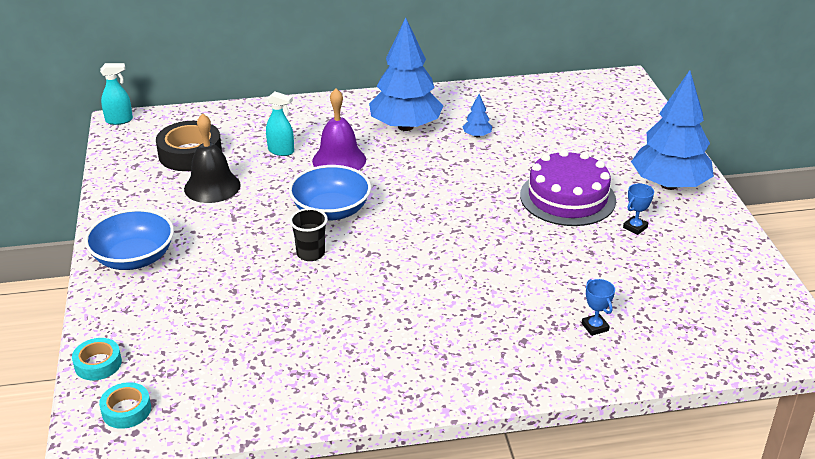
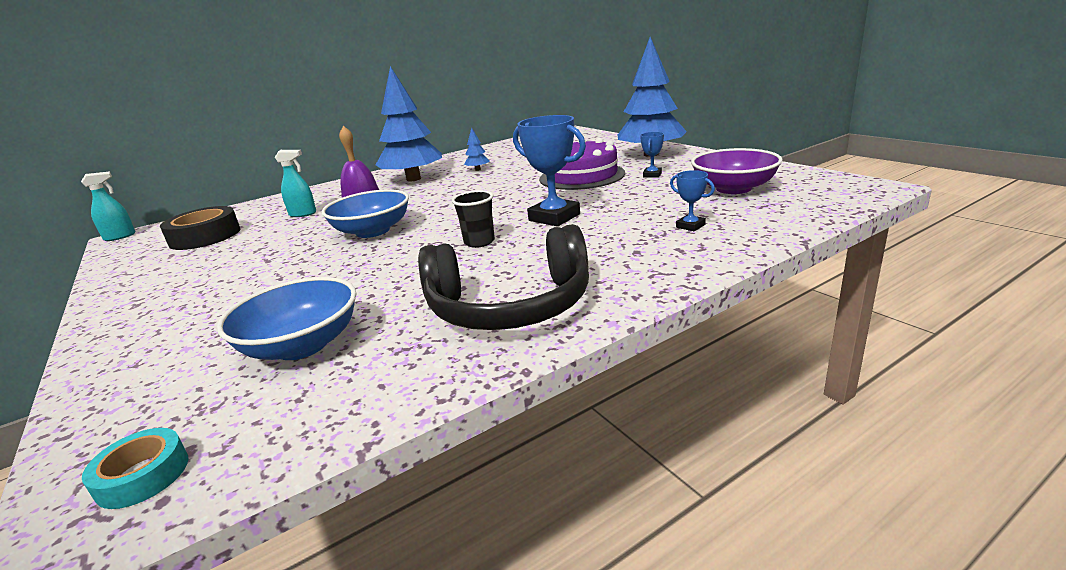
camera: 20 degrees left, 10 degrees down
turquoise tape [72,338,122,380] -> none
blue bowl [85,209,174,270] -> blue bowl moved to [217,277,356,360]
black bell [184,113,241,203] -> none
black cup [289,208,328,261] -> black cup moved to [452,190,495,248]
none -> black headphones [418,224,589,330]
none -> blue trophy [513,115,586,226]
none -> purple bowl [691,148,783,194]

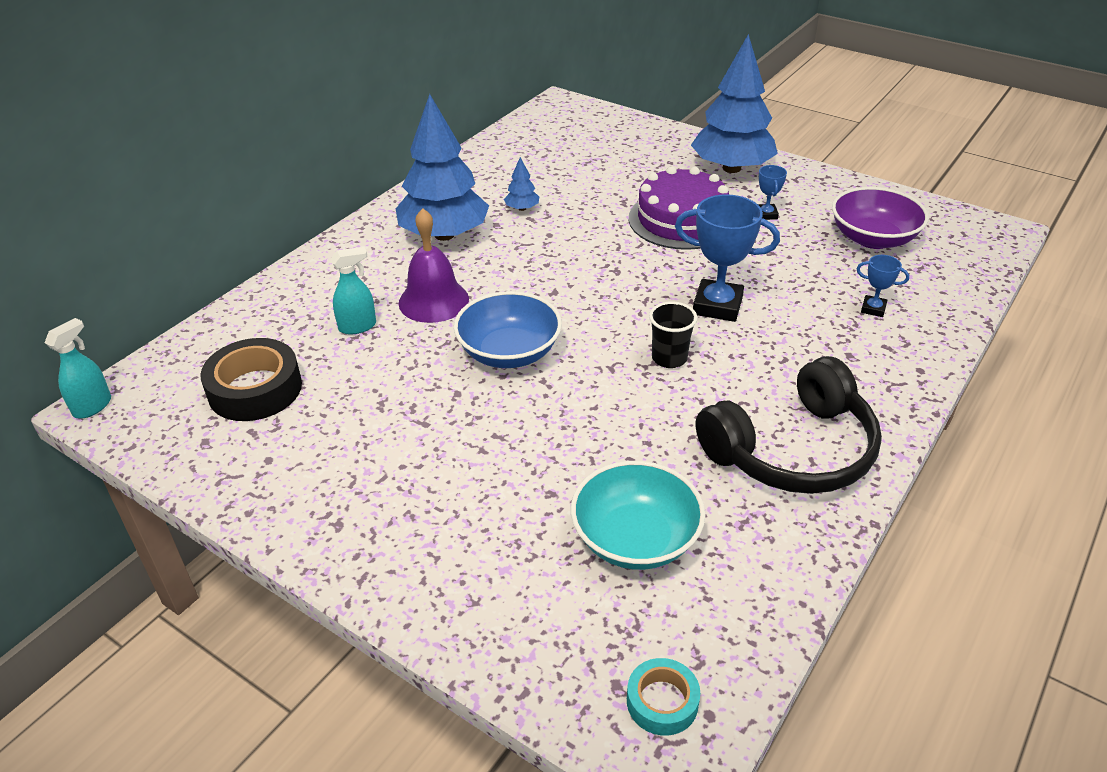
camera: 25 degrees left, 15 degrees up
blue bowl [217,277,356,360] -> turquoise bowl [571,461,706,570]

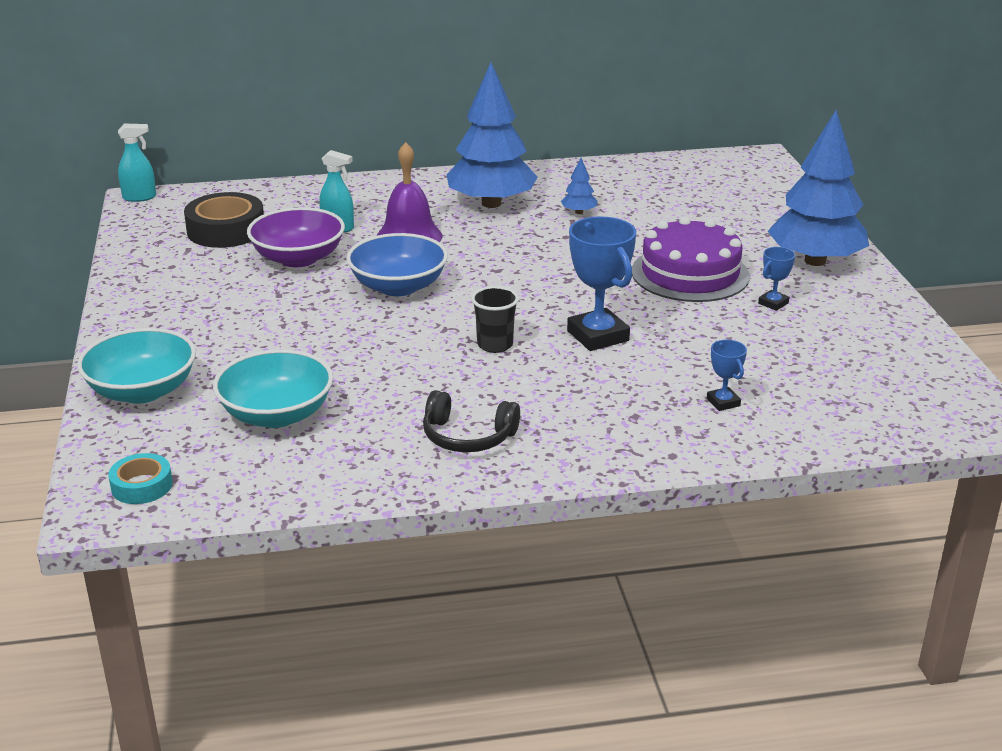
camera: 45 degrees right, 10 degrees down
black headphones [696,356,882,494] -> black headphones [423,390,520,452], size x0.56
purple bowl [832,187,929,249] -> purple bowl moved to [247,207,345,267]
none -> turquoise bowl [77,328,196,404]

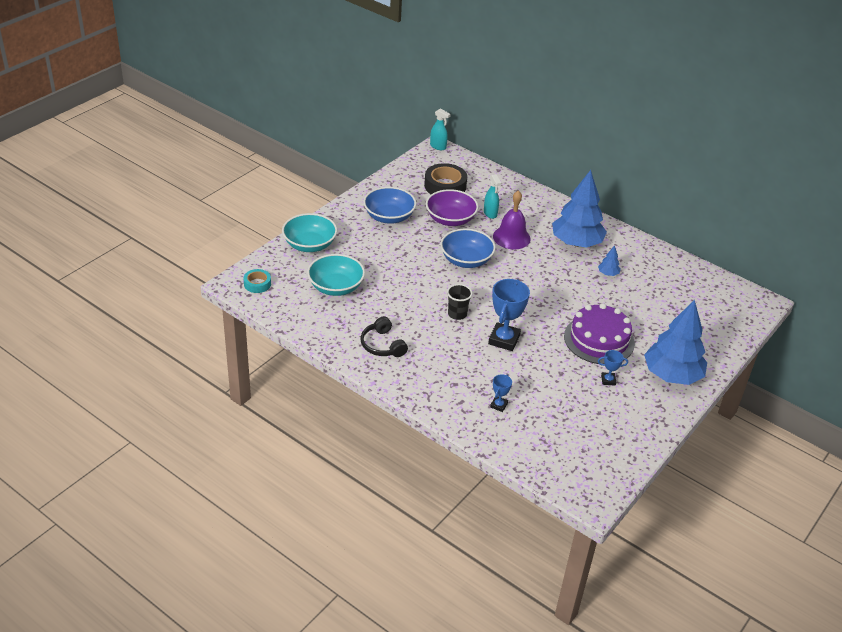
camera: 45 degrees right, 10 degrees up
none -> blue bowl [363,187,416,224]

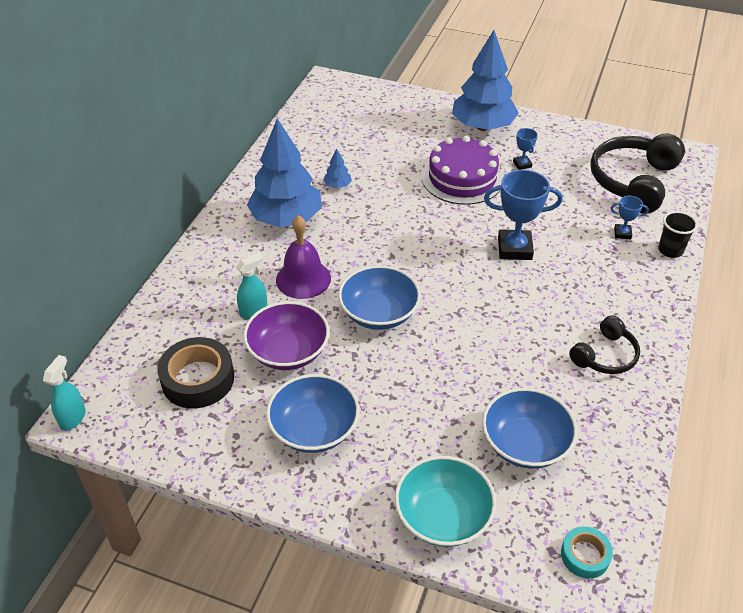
camera: 105 degrees left, 5 degrees up
turquoise bowl [307,254,365,296] -> blue bowl [482,388,577,469]
black cup [447,284,472,320] -> black cup moved to [658,211,698,258]
none -> black headphones [590,134,685,213]

